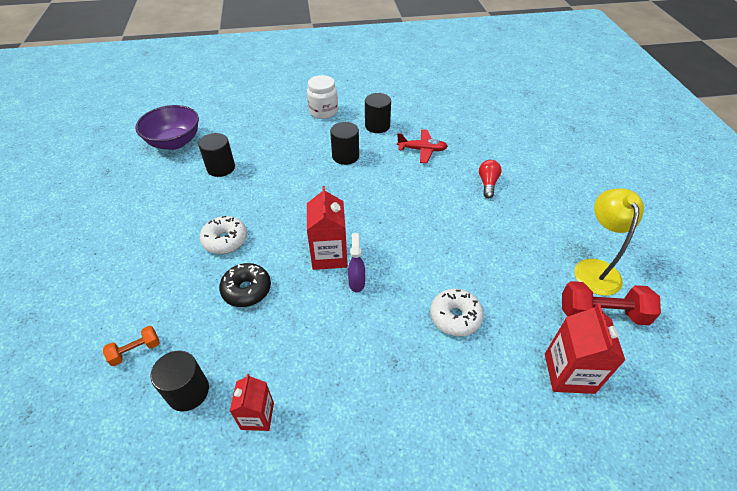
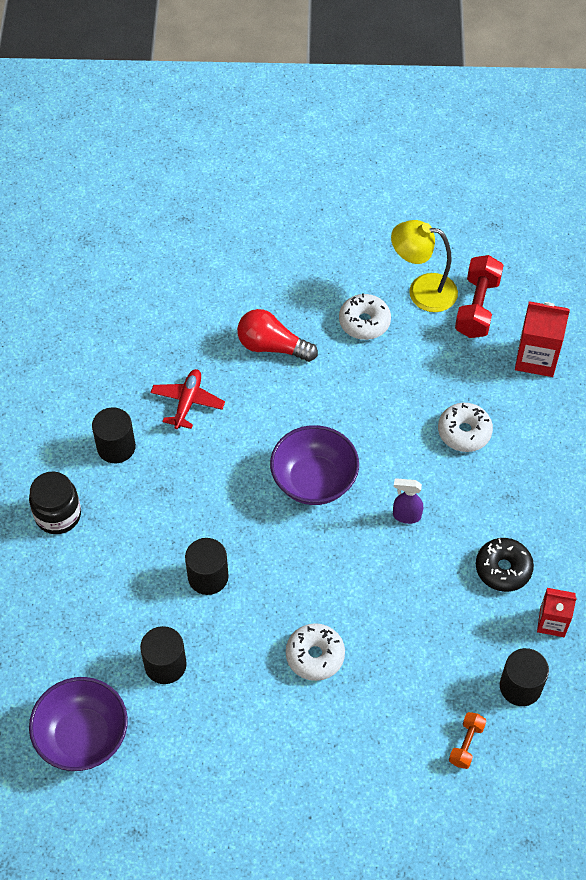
camera: 80 degrees left, 10 degrees up
orange dumbbell [103,326,160,366] -> orange dumbbell turned 45 degrees clockwise [449,712,486,769]
black donut [219,263,271,307] -> black donut moved to [476,538,534,592]
white jar [307,75,338,119] -> black jar [29,471,81,534]
red carton [307,186,348,270] -> none
black cylinder [330,122,359,165] -> black cylinder moved to [185,538,229,595]
red light bulb [479,160,502,198] -> red light bulb [237,309,318,362], size x1.50
none -> purple bowl [270,425,359,505]
none -> white donut [339,293,391,340]

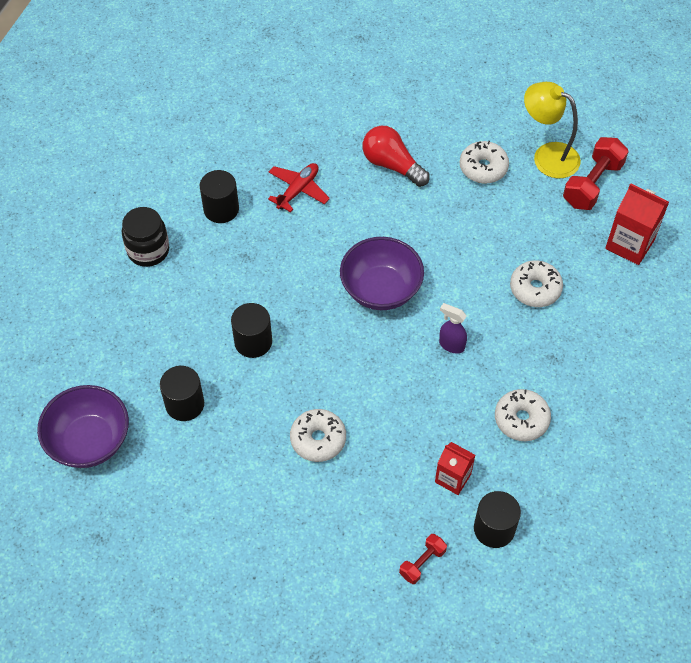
camera: 20 degrees right, 0 degrees up
orange dumbbell [449,712,486,769] -> red dumbbell [399,534,447,584]
black donut [476,538,534,592] -> white donut [495,389,551,441]
red carton [537,588,577,637] -> red carton moved to [435,442,475,495]

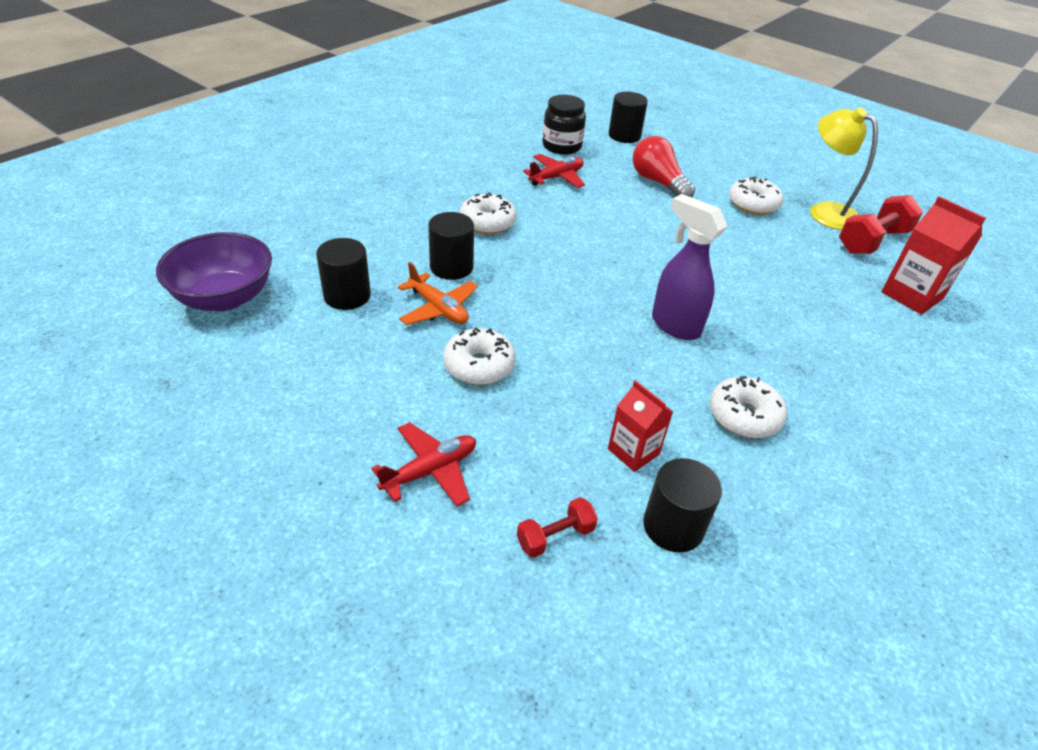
camera: 15 degrees right, 15 degrees down
black jar [122,207,169,267] -> black jar moved to [542,95,586,155]
black cylinder [200,170,239,223] -> black cylinder moved to [609,92,648,143]
purple bowl [340,237,424,310] -> none
purple spray bottle [439,303,467,354] -> purple spray bottle [652,194,727,340], size x1.68
white donut [510,260,563,307] -> white donut moved to [459,193,517,235]
none -> red plane [372,422,476,507]
none -> orange plane [398,262,478,325]

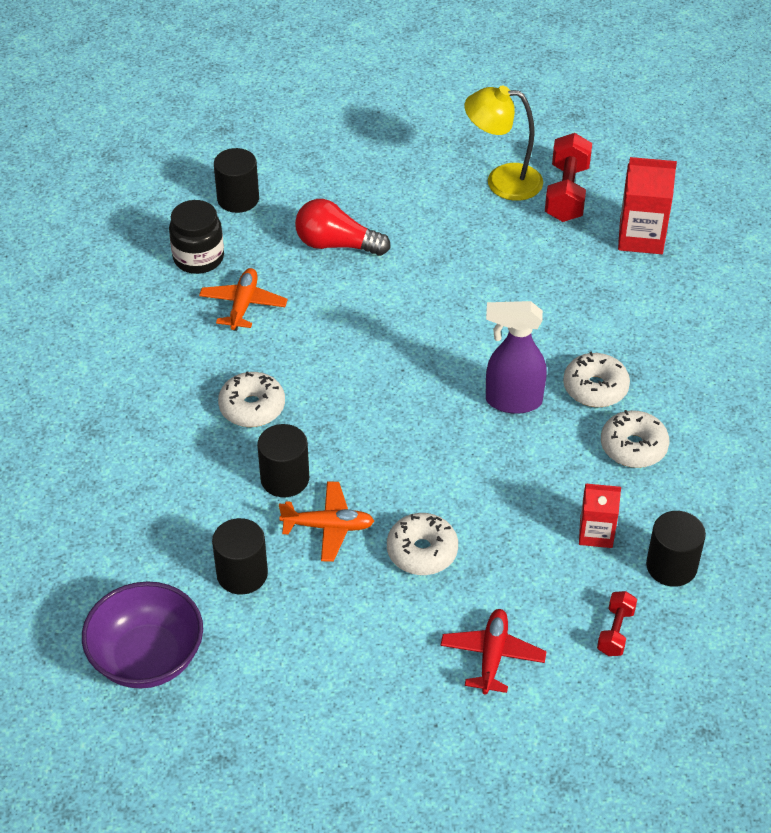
camera: 40 degrees left, 5 degrees up
red plane [523,154,585,188] -> orange plane [199,268,288,331]
white donut [729,177,783,215] -> white donut moved to [563,351,630,407]

